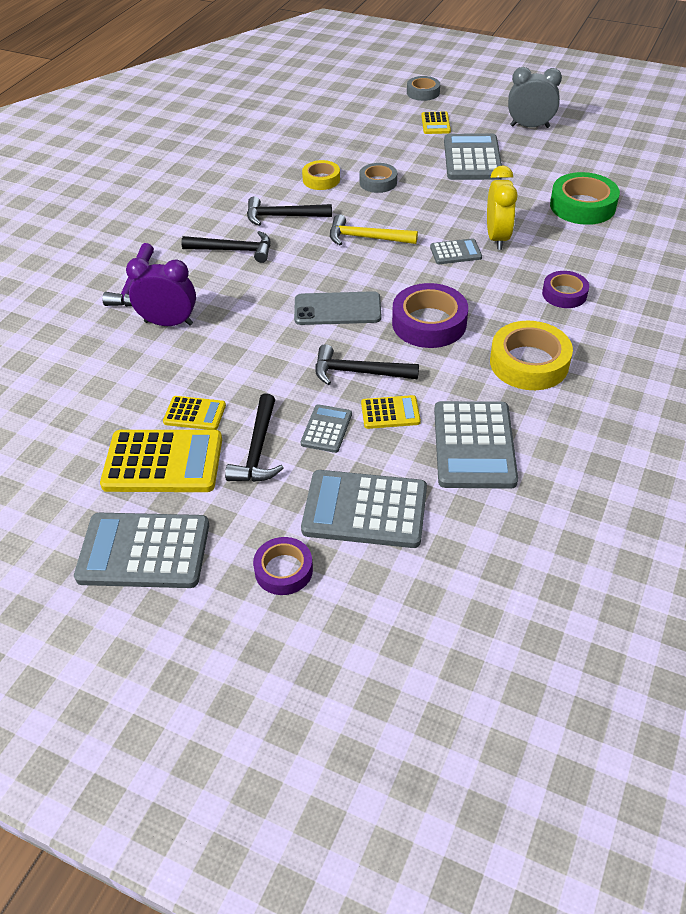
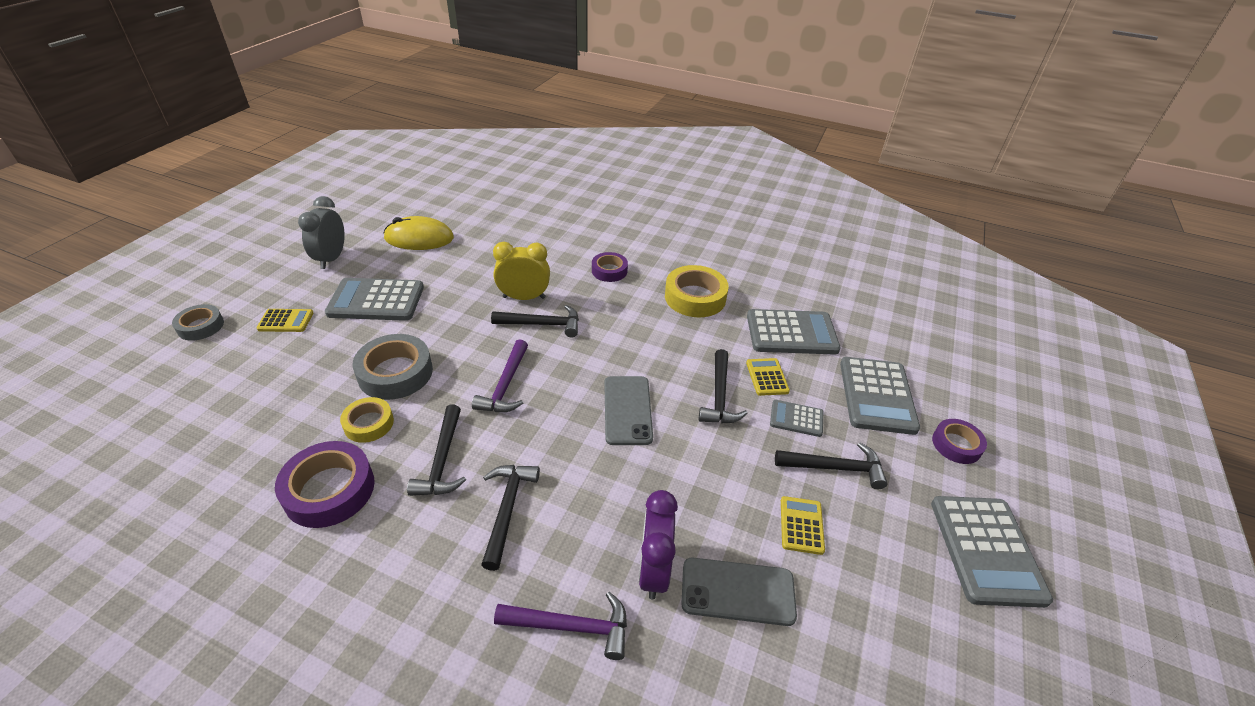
camera: 95 degrees left, 5 degrees down
yellow calculator [100,430,222,492] -> none
yellow hammer [330,214,418,245] -> purple hammer [472,339,528,412]
grey tape [359,163,397,193] -> grey tape [352,334,433,400], size x1.64
purple tape [392,283,468,348] -> purple tape moved to [275,441,375,528]
grey calculator [430,238,482,264] -> black hammer [491,305,579,338]
green tape [550,172,620,225] -> none
none -> yellow mouse [384,216,454,250]
none -> grey phone [681,558,797,626]

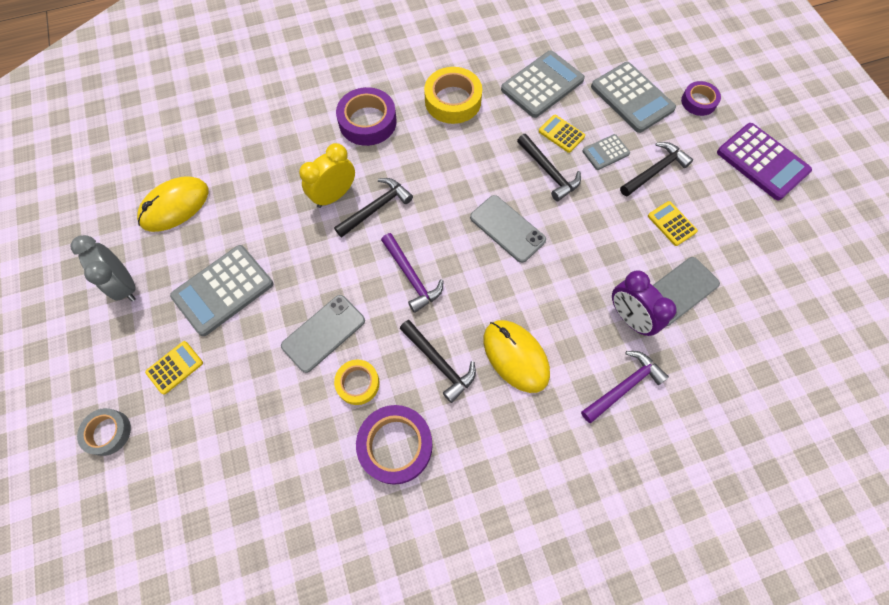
camera: 40 degrees left, 25 degrees up
grey tape [352,334,433,400] -> grey phone [281,295,365,373]
black hammer [481,465,540,571] -> yellow mouse [483,320,550,393]
purple tape [592,252,628,282] -> purple tape [336,87,397,146], size x1.64
grey calculator [931,496,1053,608] -> purple calculator [717,123,812,200]

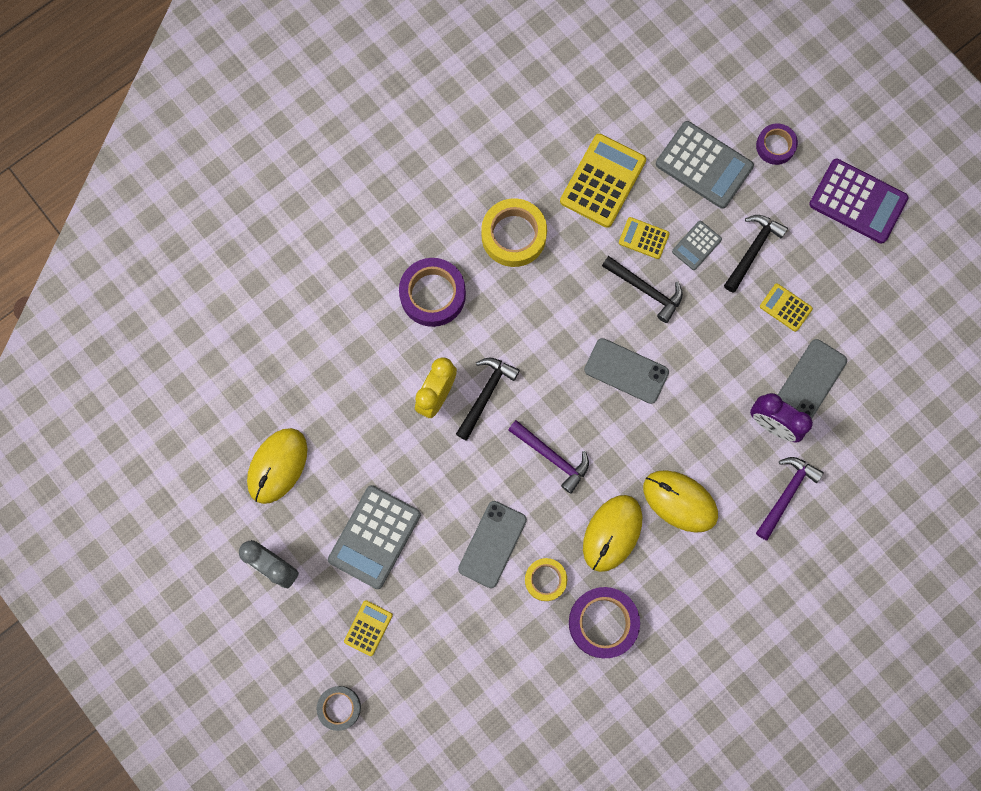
camera: 20 degrees left, 10 degrees up
black hammer [400,320,476,403] -> yellow mouse [583,495,642,572]
grey calculator [501,50,585,118] -> yellow calculator [560,134,646,228]

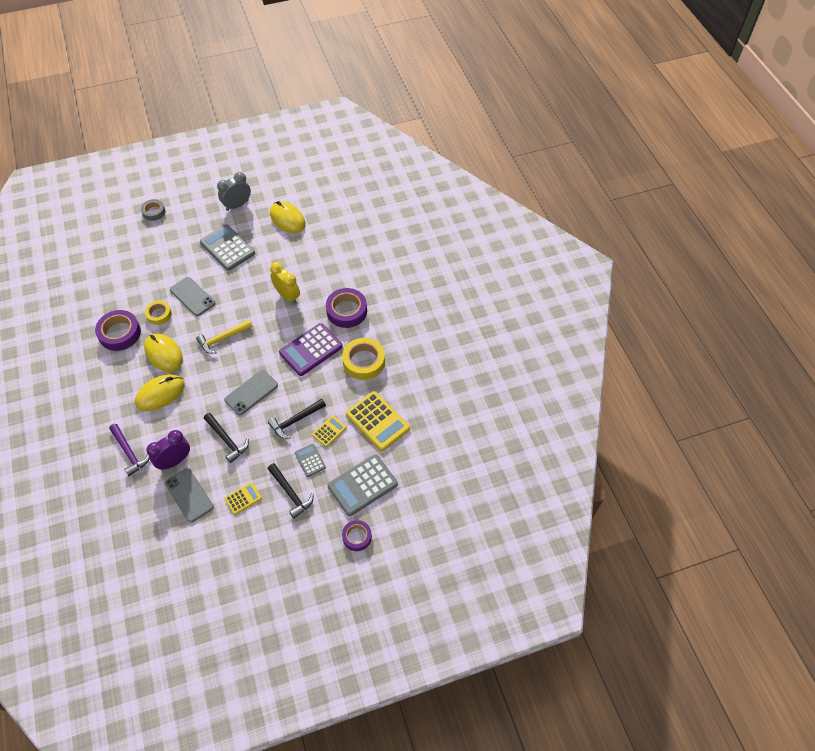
camera: 110 degrees right, 20 degrees down
yellow calculator [344,600,393,656] -> none
black hammer [456,358,520,441] -> black hammer moved to [204,413,249,463]
purple hammer [508,420,589,494] -> yellow hammer [196,320,252,354]
purple calculator [809,159,908,244] -> purple calculator moved to [279,323,343,376]

